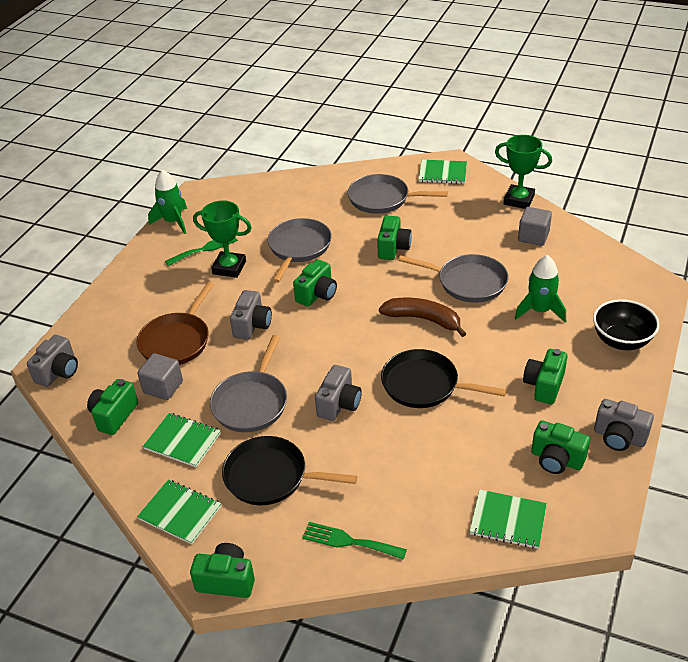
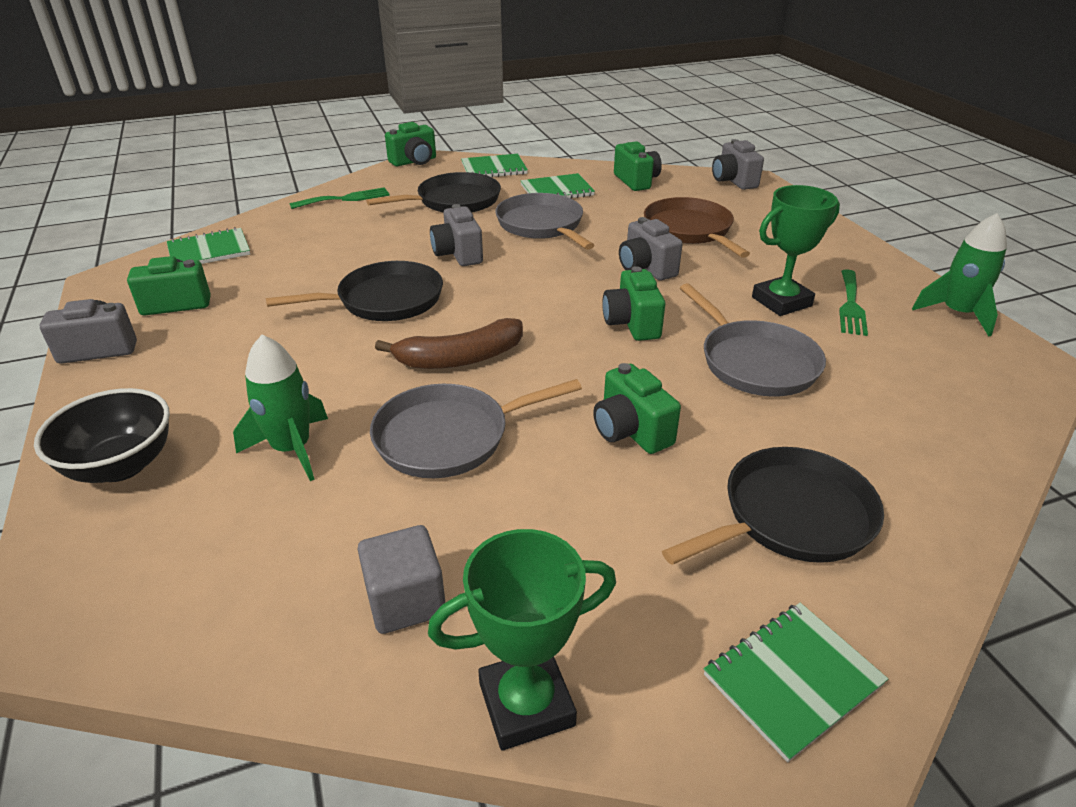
camera: 135 degrees right, 5 degrees down
grey cube [137,353,183,400] -> none
grey pan [348,174,448,214] -> black pan [662,447,884,565]
green camera [523,349,567,404] -> none

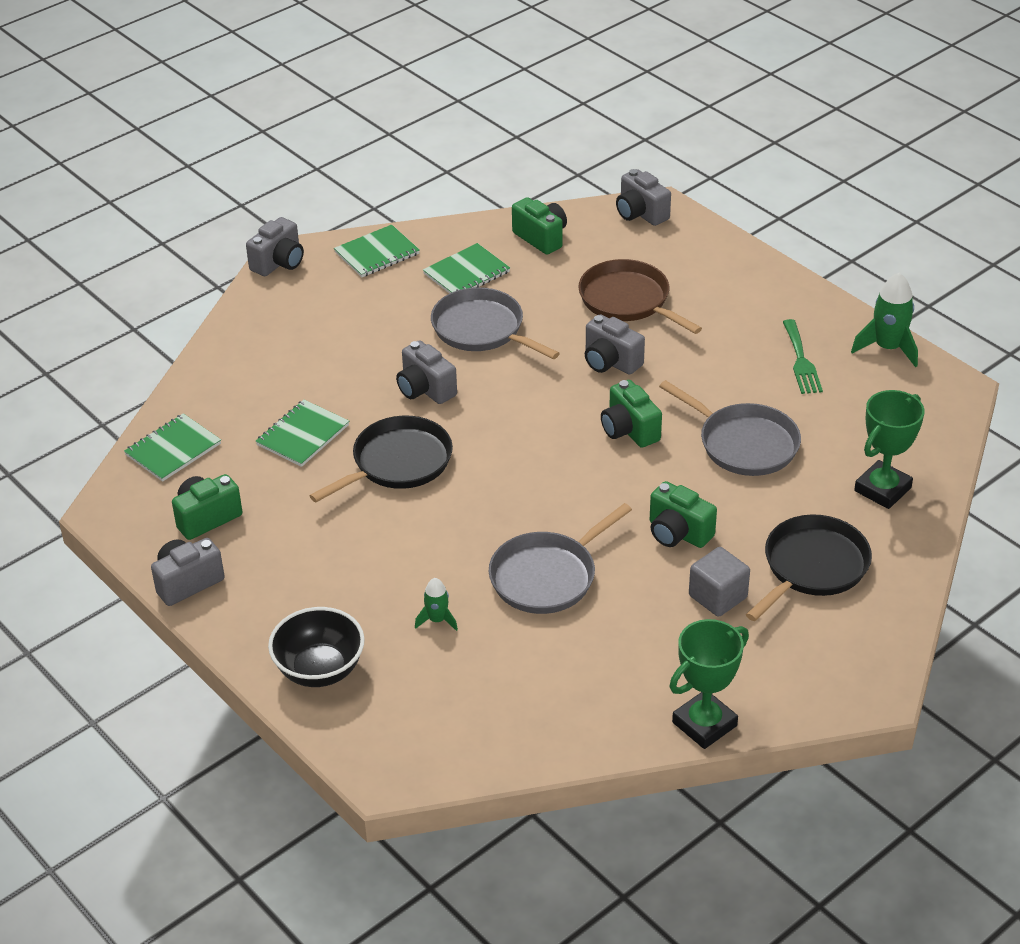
camera: 20 degrees left, 5 degrees up
green rocket [233,335,328,481] -> green rocket [415,578,458,631], size x0.56
green fork [289,187,390,209] -> none
grey cube [358,525,446,634] -> grey cube moved to [689,547,750,617]
black pan [366,172,501,213] -> none
brown banana [375,318,523,369] -> none
green camera [385,122,436,166] -> grey camera [246,217,304,276]
green notebook [704,603,888,762] -> green notebook moved to [255,400,349,467]
green trophy [752,185,840,316] -> green trophy moved to [854,390,924,509]

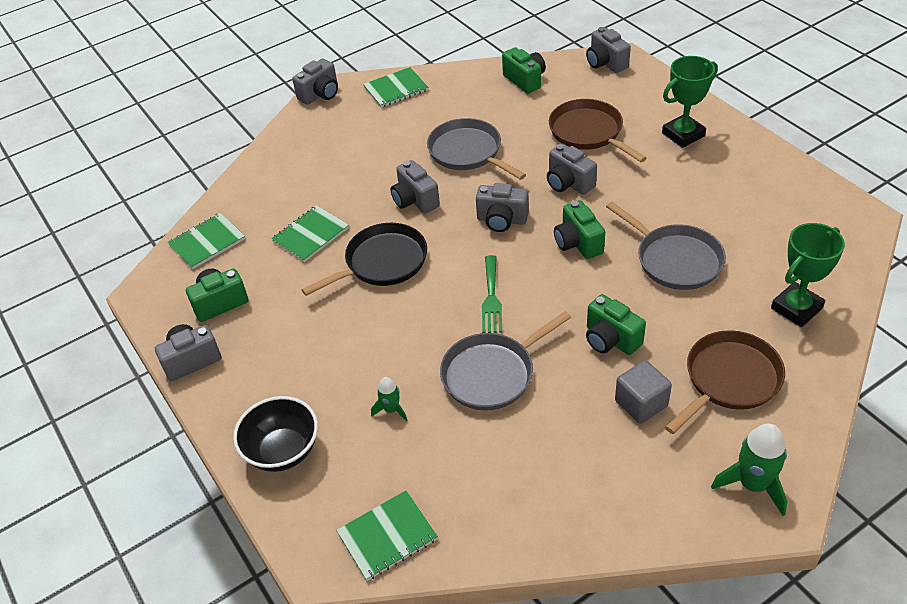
camera: 10 degrees right, 5 degrees up
green notebook [423,243,510,294] -> green notebook moved to [336,490,438,581]
green trophy [669,619,749,749] -> green trophy moved to [662,56,718,148]
black pan [746,514,872,621] -> brown pan [665,330,785,434]
green fork [783,319,823,394] -> green fork moved to [482,255,502,333]
green rocket [851,273,918,367] -> green rocket moved to [711,424,787,516]
none -> grey camera [476,183,529,232]

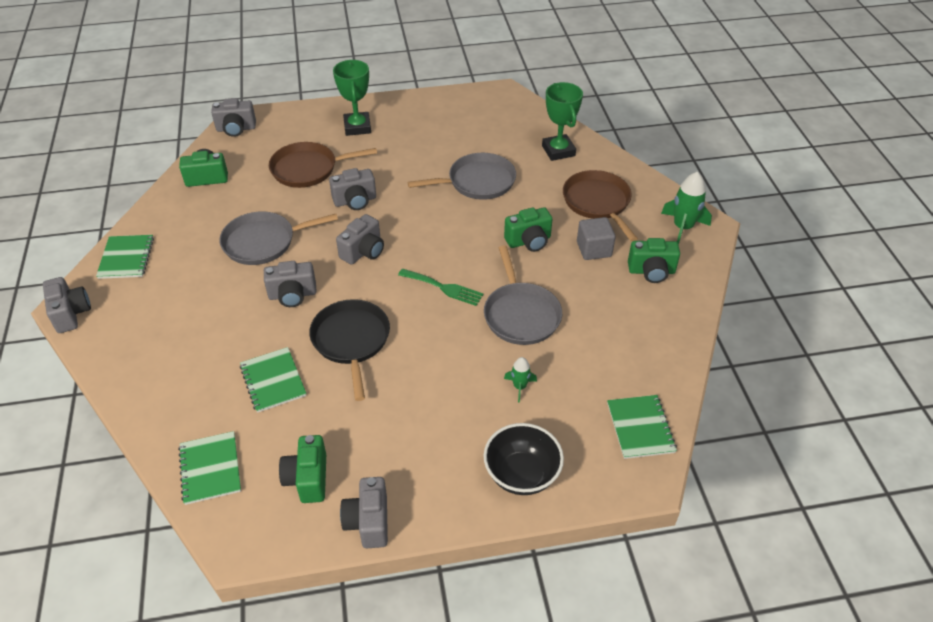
camera: 70 degrees left, 0 degrees up
green camera [554,200,605,259] -> green camera moved to [628,238,680,283]

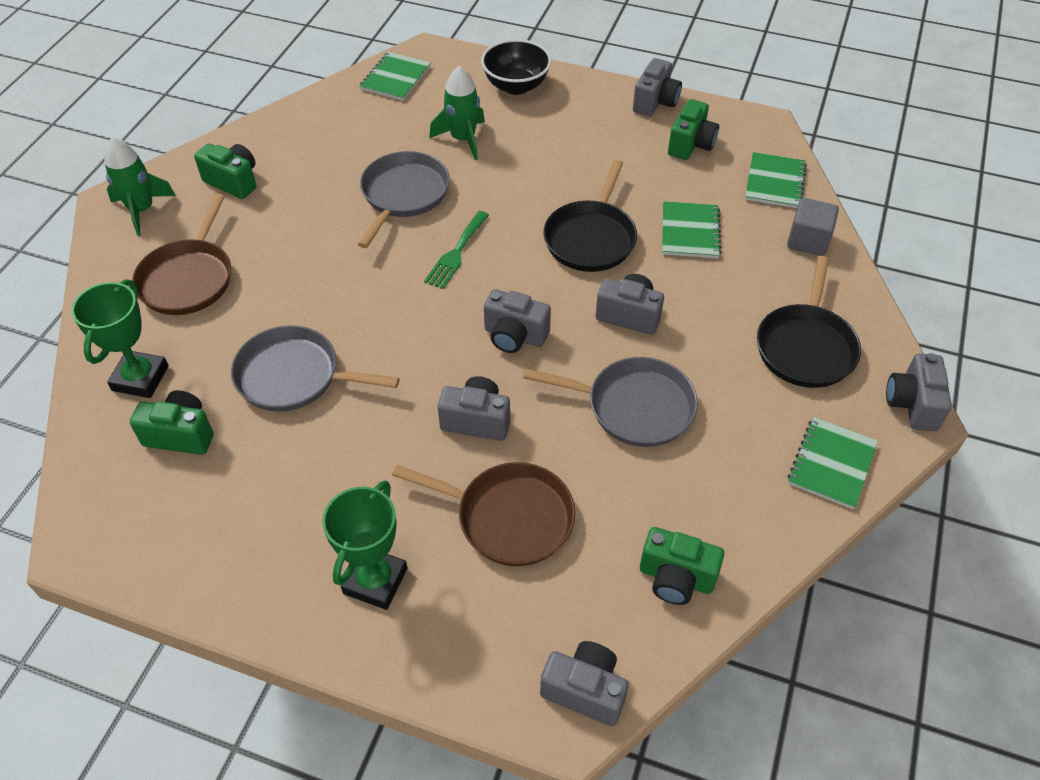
camera: 150 degrees left, 5 degrees up
grey camera [336,214,384,265] -> grey camera turned 135 degrees counterclockwise [484,289,551,353]
green fork [398,269,484,306] -> green fork turned 120 degrees counterclockwise [424,211,489,289]
green camera [504,207,553,252] -> green camera moved to [130,390,214,455]
green rocket [504,357,537,402] -> green rocket [429,66,485,160], size x1.79
grey cube [577,217,616,260] -> grey cube moved to [787,198,839,256]
none -> black pan [757,256,861,388]

